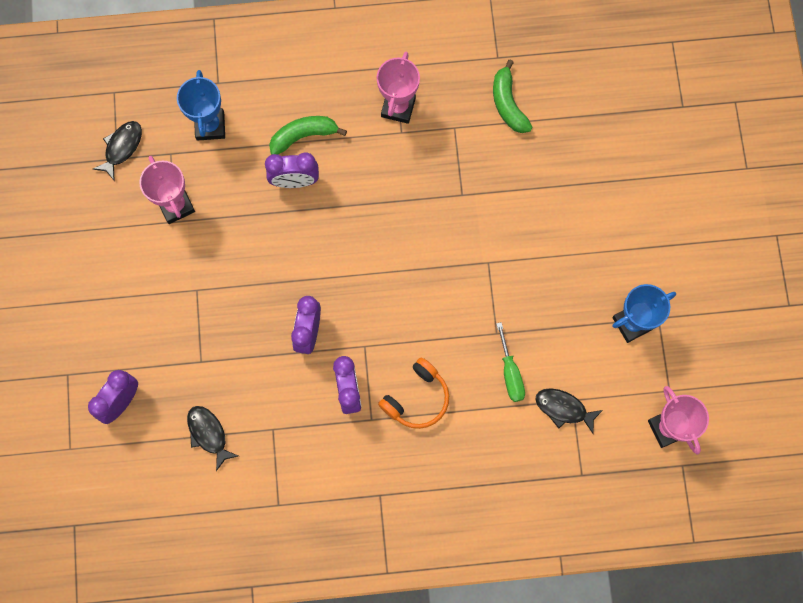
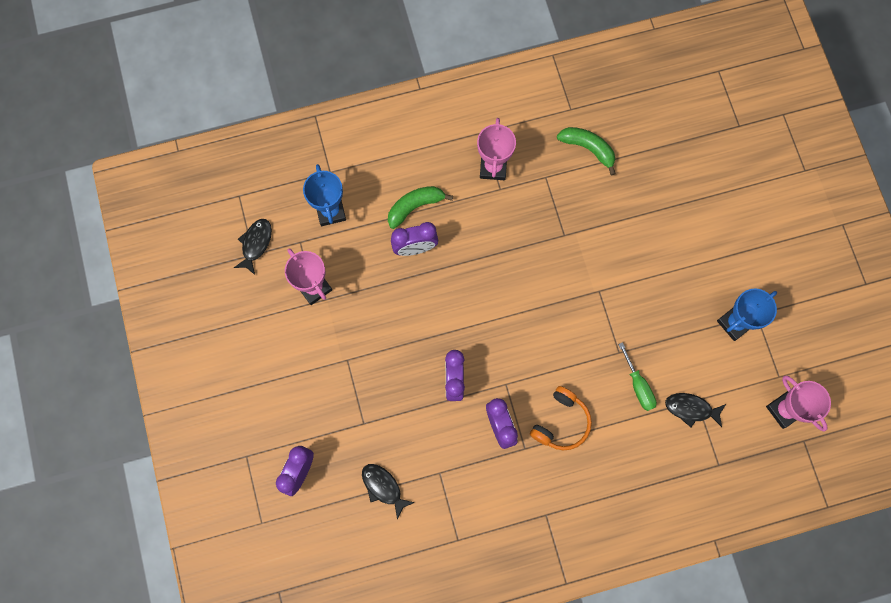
camera: 10 degrees left, 0 degrees up
green banana [493,60,533,133] -> green banana turned 150 degrees clockwise [557,127,616,176]

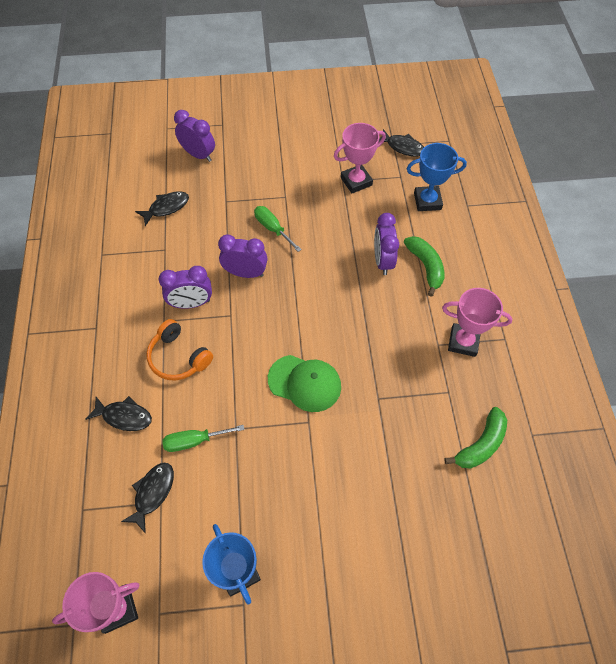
camera: 100 degrees right, 15 degrees down
none -> black fish [85,396,152,431]
none -> green screwdriver [254,206,302,252]
none -> green cap [268,355,341,412]

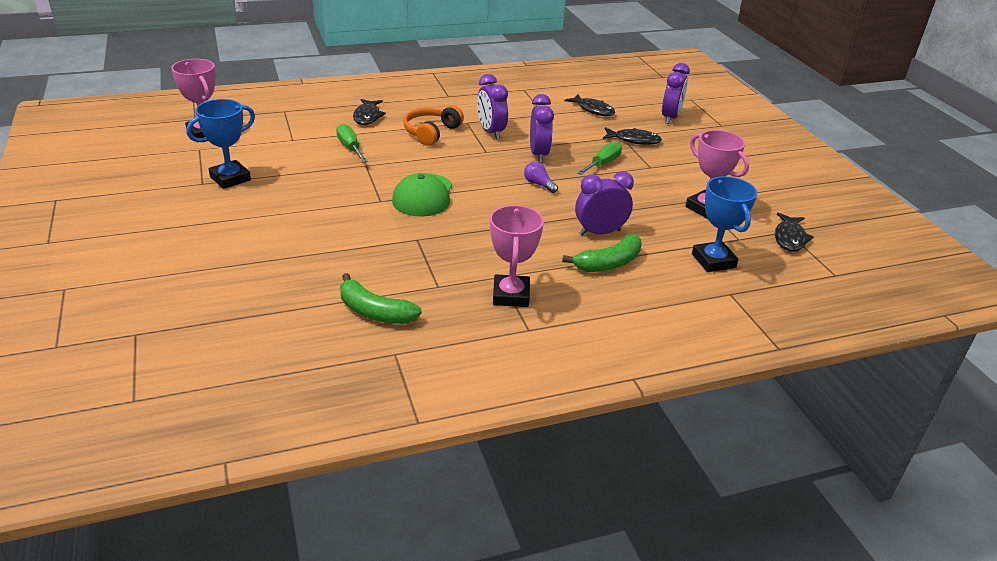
camera: 75 degrees right, 25 degrees down
black fish [121,463,174,534] -> black fish moved to [603,127,662,145]
none -> purple light bulb [524,162,558,193]

